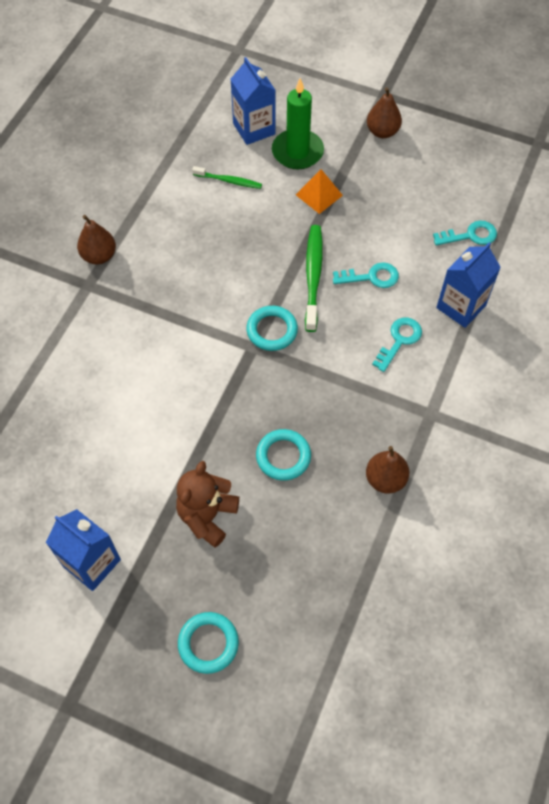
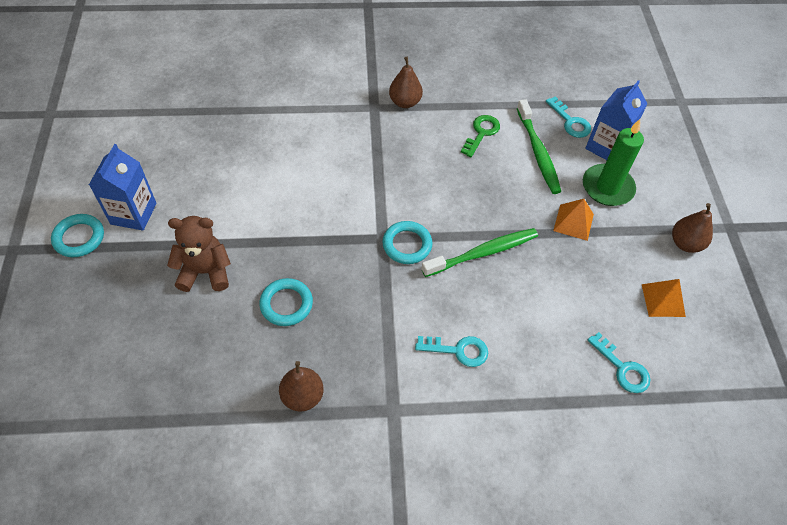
camera: 60 degrees right, 5 degrees down
turquoise ring [178,612,239,674] -> turquoise ring moved to [51,214,104,257]
green toothbrush [192,166,262,189] -> green toothbrush [517,99,561,194], size x1.67
turquoise key [333,262,399,288] -> turquoise key moved to [546,96,591,138]
blue carton [436,242,501,328] -> none
none -> green key [461,115,500,157]
none -> orange pyramid [642,279,686,317]

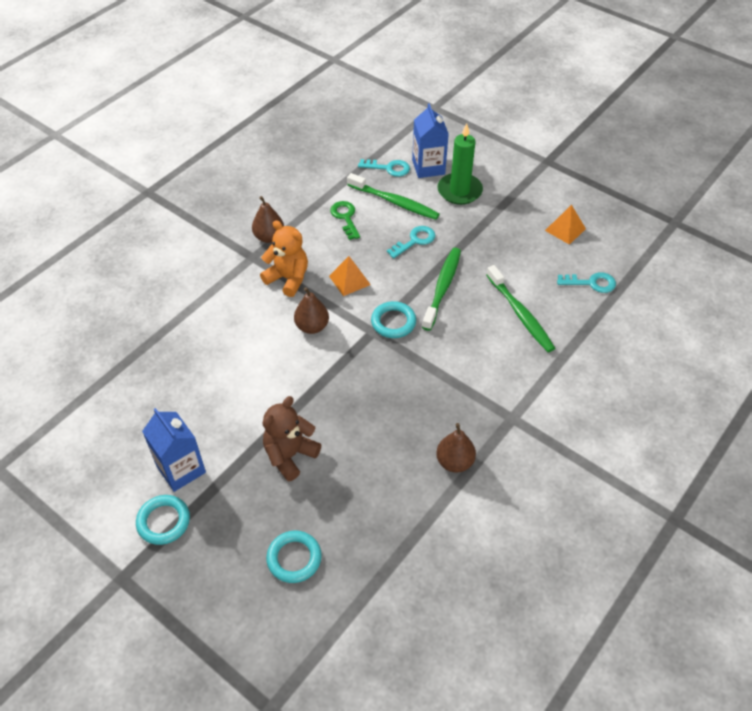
camera: 45 degrees left, 5 degrees down
turquoise ring [259,278,313,326] -> turquoise ring moved to [266,530,322,583]
turquoise key [415,336,488,367] -> turquoise key moved to [387,226,435,258]
orange pyramid [553,199,594,241] -> orange pyramid moved to [329,256,371,296]
brown pear [672,203,713,253] -> brown pear moved to [294,287,329,334]
none -> orange teddy bear [260,220,308,297]
none -> green toothbrush [486,265,555,352]

